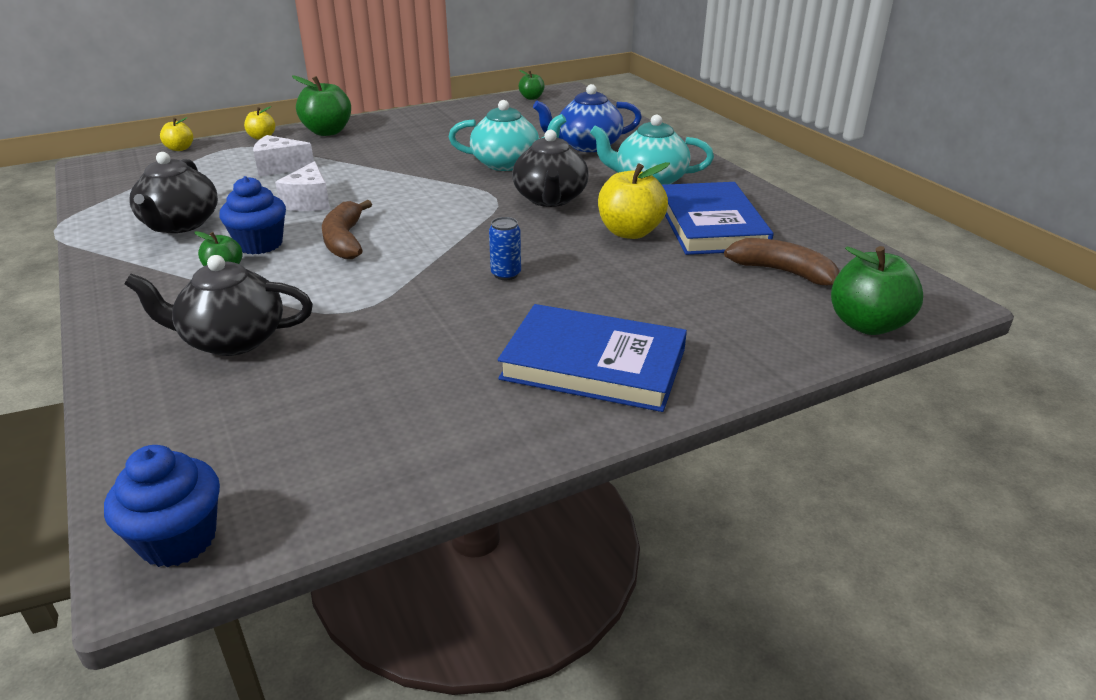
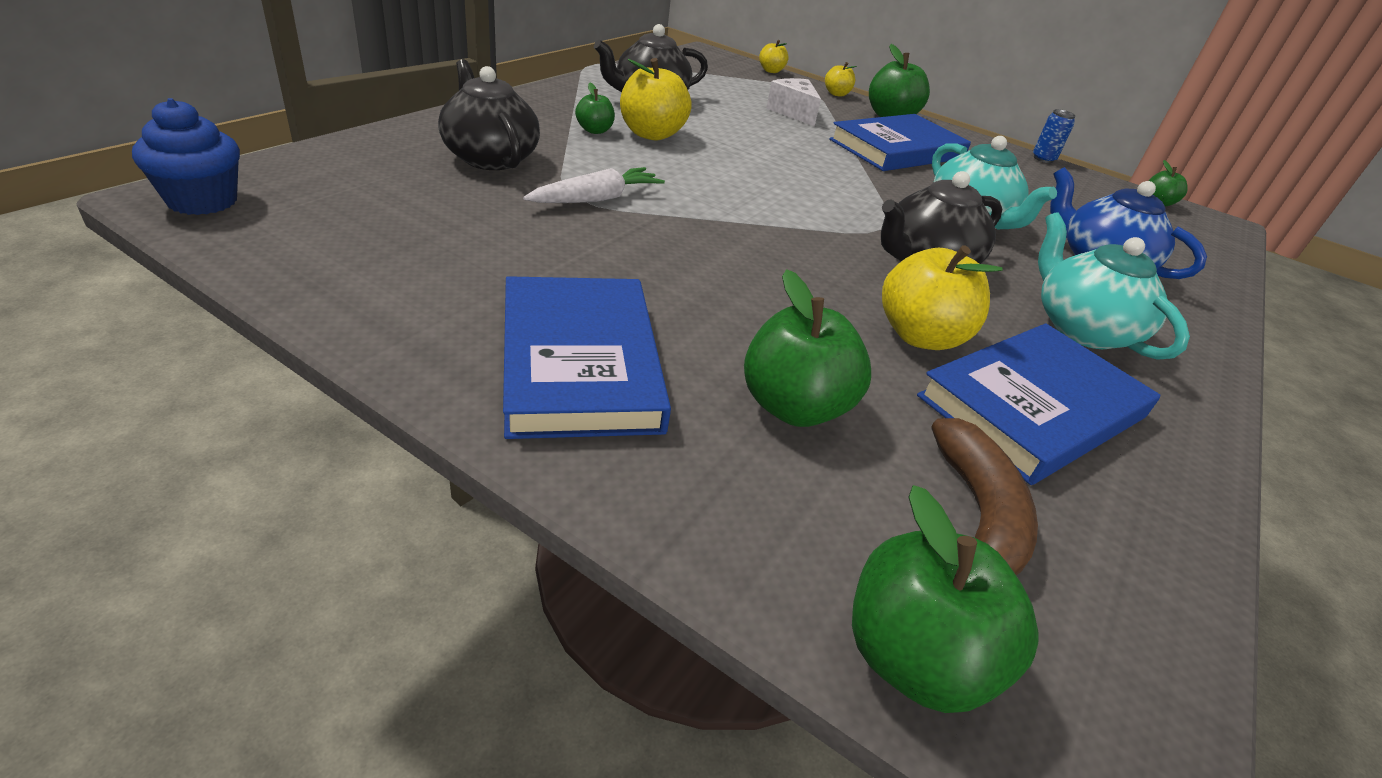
camera: 55 degrees right, 5 degrees up
blue cupcake [219,176,286,255] -> yellow apple [620,58,692,141]
white cheese [275,161,330,211] -> none
brown banana [322,200,372,259] -> none
blue can [489,217,521,280] -> blue can moved to [1033,109,1076,163]
none -> white carrot [523,167,665,203]
none -> green apple [744,269,871,427]
none -> blue book [829,114,971,171]

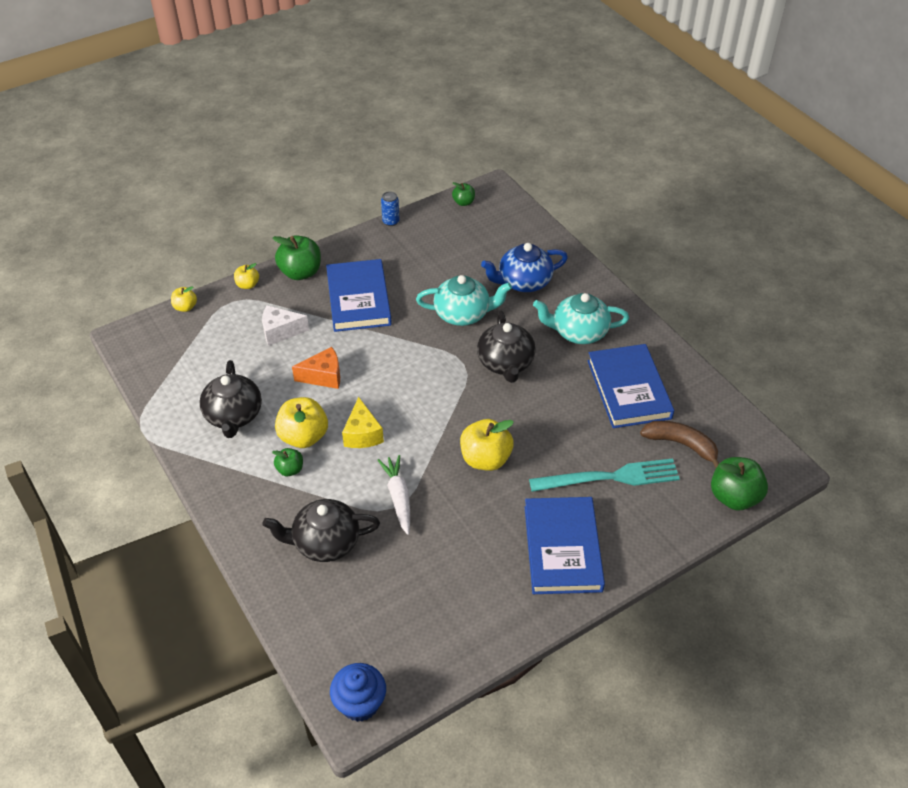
camera: 60 degrees left, 10 degrees up
blue book [503,276,671,439] -> blue book turned 75 degrees clockwise [525,497,605,594]
green apple [744,269,871,427] -> turquoise fork [529,459,680,492]
yellow apple [882,245,1002,350] -> yellow apple moved to [460,419,514,471]
none -> orange cheese [292,347,340,389]
none -> yellow cheese [342,397,384,448]

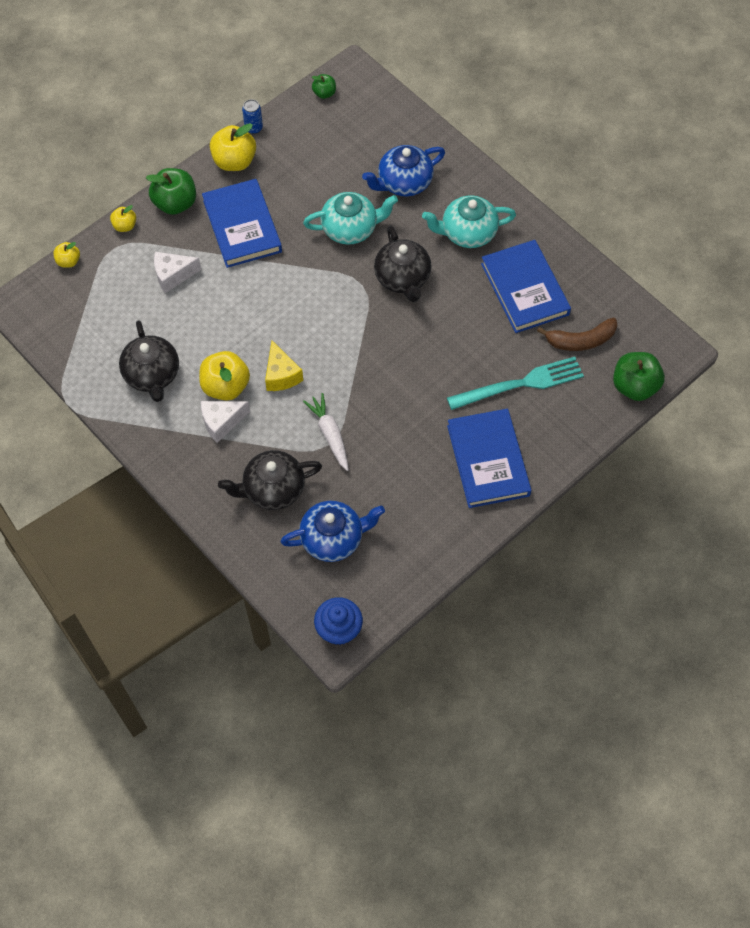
camera: 10 degrees left, 15 degrees up
green apple [272,448,303,476] -> white cheese [201,401,250,443]
orange cheese [292,347,340,389] -> none
yellow apple [460,419,514,471] -> yellow apple moved to [210,123,256,171]
brown banana [640,421,719,468] -> brown banana turned 150 degrees clockwise [537,317,618,351]
none -> blue teapot [280,501,385,562]

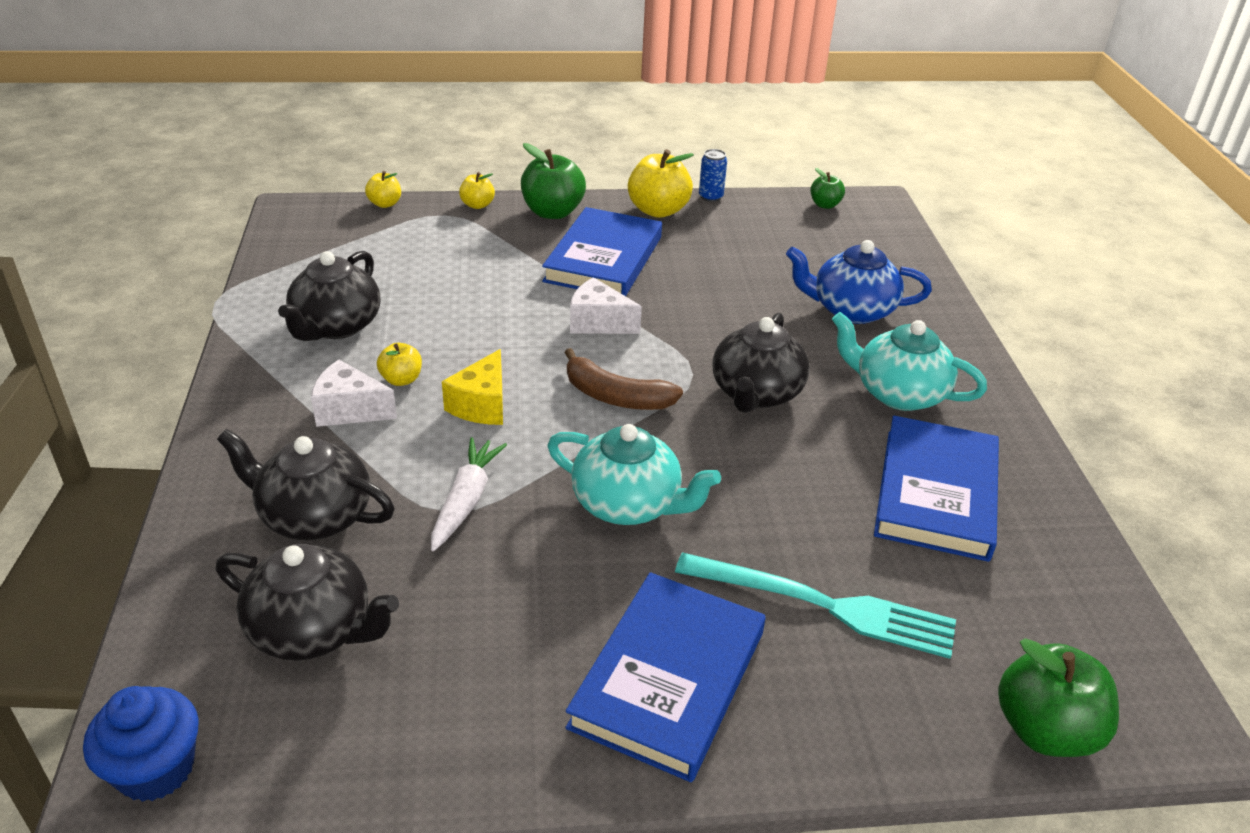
camera: 35 degrees right, 25 degrees down
white cheese [154,252,201,293] -> white cheese moved to [570,277,642,334]
yellow apple [199,351,250,401] -> yellow apple [377,343,422,386], size x0.54
blue teapot [280,501,385,562] -> black teapot [216,544,399,661]
turquoise teapot [303,192,398,245] -> turquoise teapot moved to [547,424,721,525]
brown banana [537,317,618,351] -> brown banana moved to [564,348,683,410]

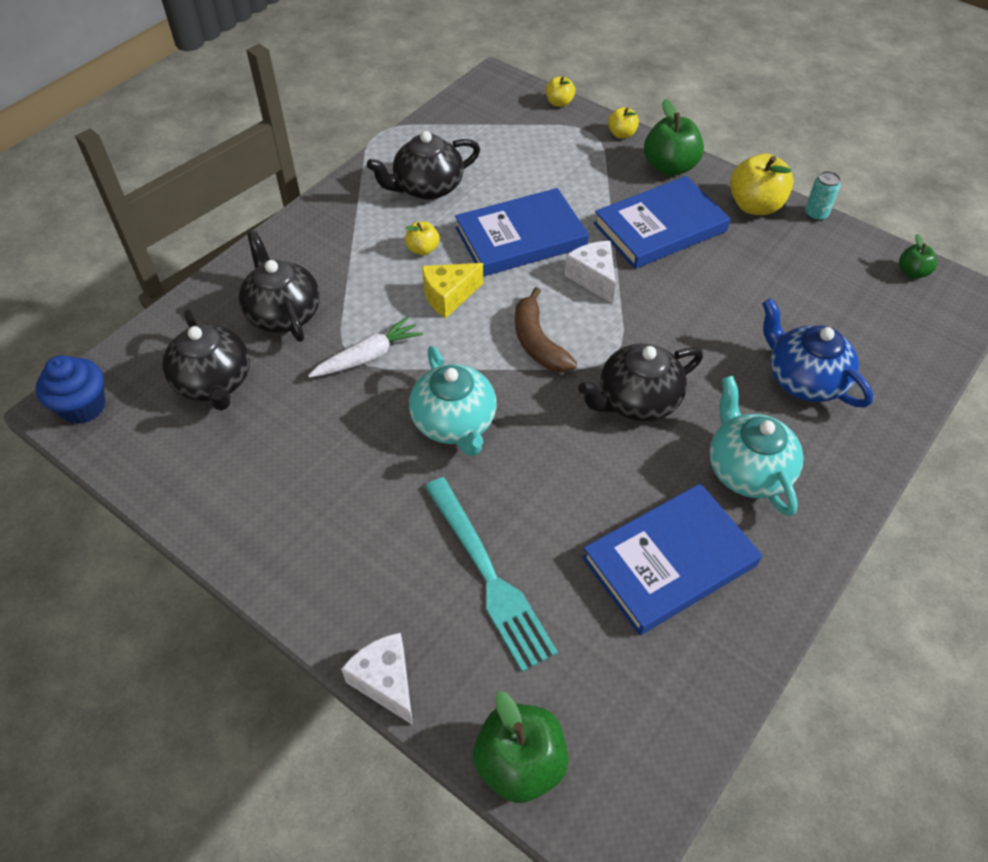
camera: 45 degrees right, 15 degrees up
white cheese [311,360,397,427] -> white cheese moved to [341,632,413,725]
blue book [565,572,766,782] -> blue book moved to [455,188,589,277]
blue can [699,149,727,202] -> turquoise can [805,171,841,221]

